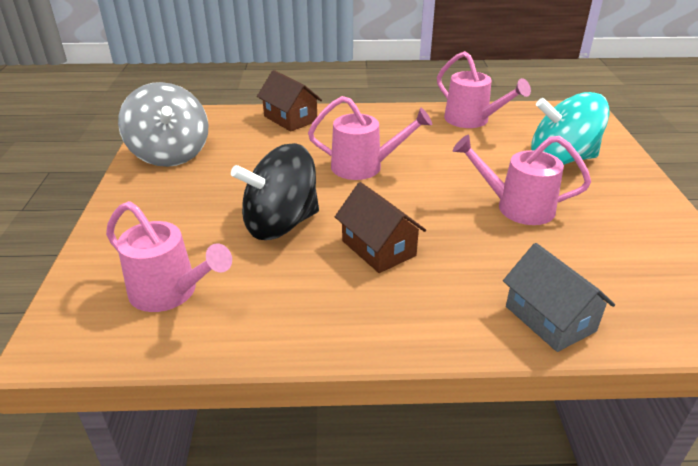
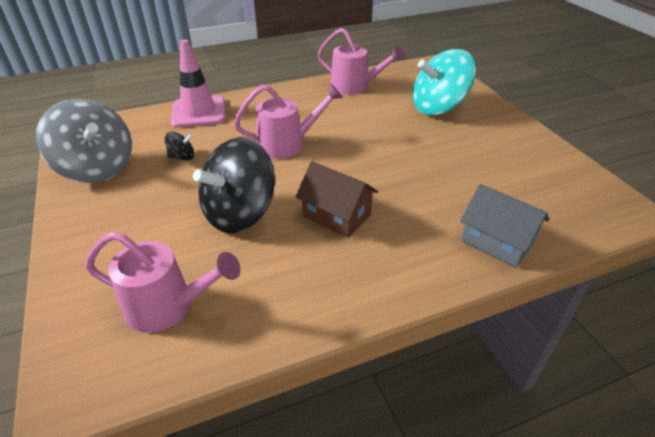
camera: 20 degrees left, 5 degrees up
brown house [257,70,322,132] -> pink traffic cone [171,40,225,127]
pink watering can [453,135,591,225] -> none
none -> black spinning top [165,132,194,161]

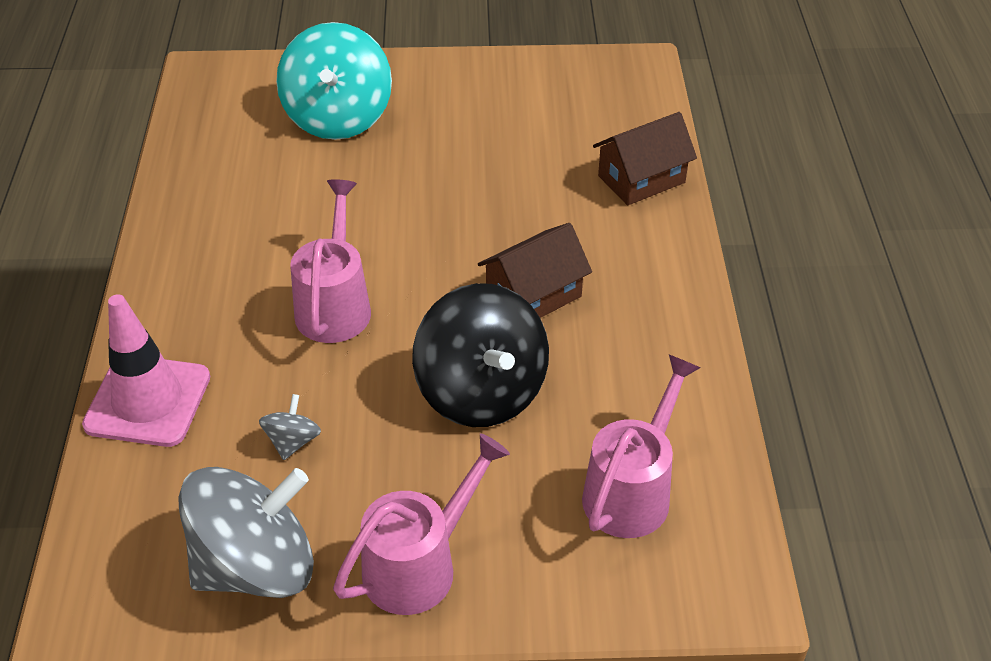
camera: 70 degrees left, 5 degrees up
black spinning top [165,132,194,161] -> grey spinning top [259,394,321,460]
pink watering can [318,28,405,95] -> pink watering can moved to [333,433,510,615]
grey house [460,184,549,268] -> brown house [593,112,697,205]

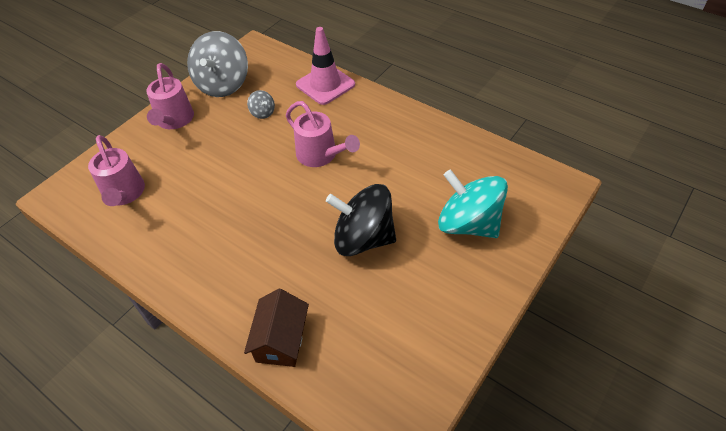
camera: 130 degrees right, 5 degrees up
black spinning top [412,283,549,427] -> black spinning top moved to [326,184,396,256]
brown house [478,223,592,318] -> none

